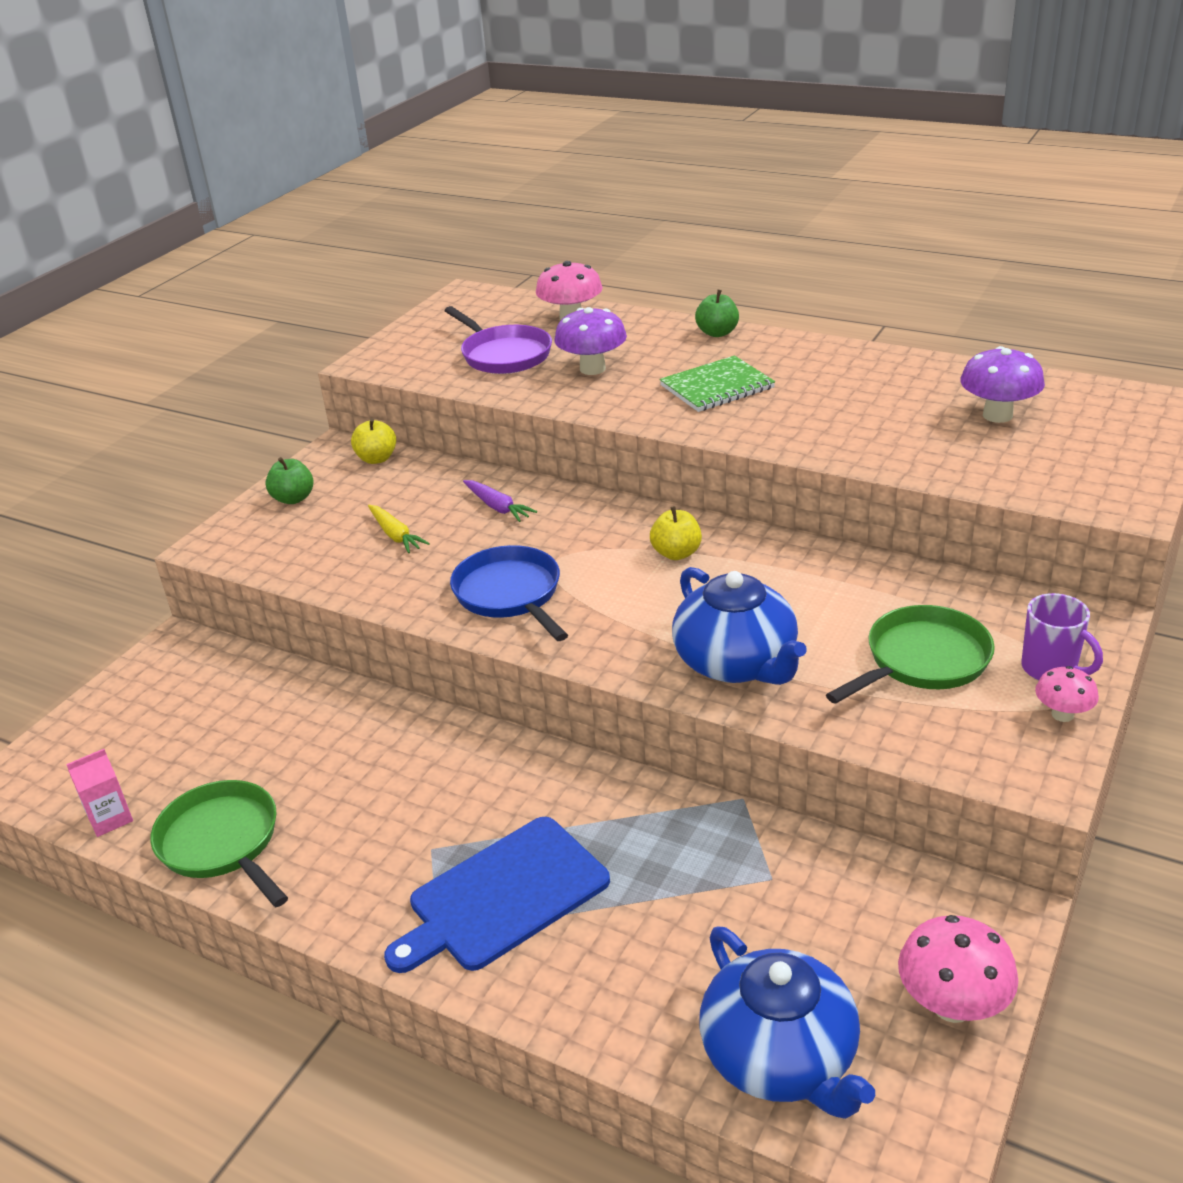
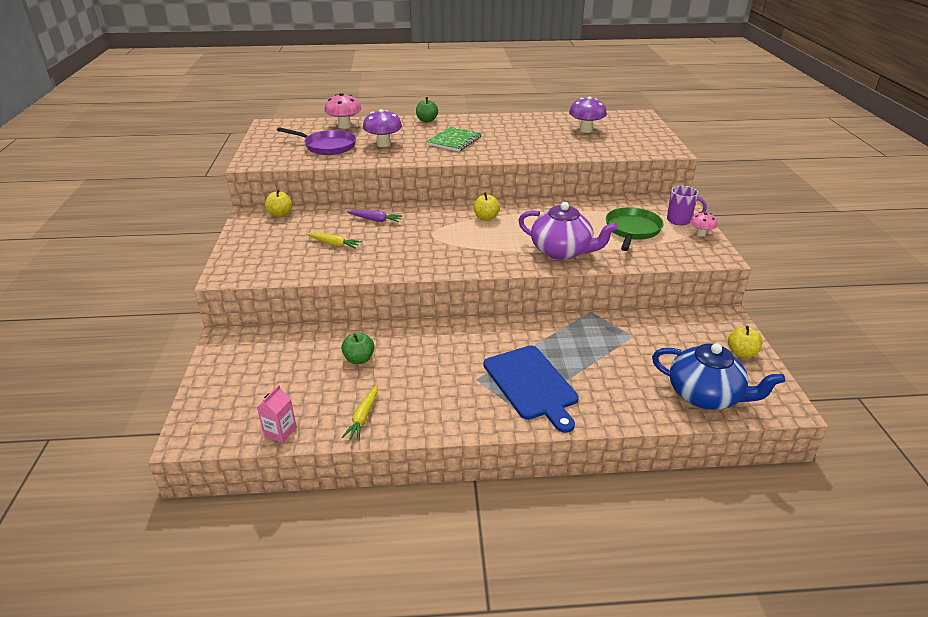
camera: 35 degrees left, 0 degrees up
green pan [150,780,288,907] -> yellow carrot [342,385,378,441]
green apple [265,457,314,504] -> green apple moved to [341,332,374,364]
blue cutting board [384,817,610,973] -> blue cutting board turned 45 degrees counterclockwise [483,345,579,433]
blue pan [450,545,568,641] -> none
blue teapot [672,567,807,685] -> purple teapot [518,202,618,260]
pink mushroom [898,915,1018,1023] -> yellow apple [728,326,762,358]

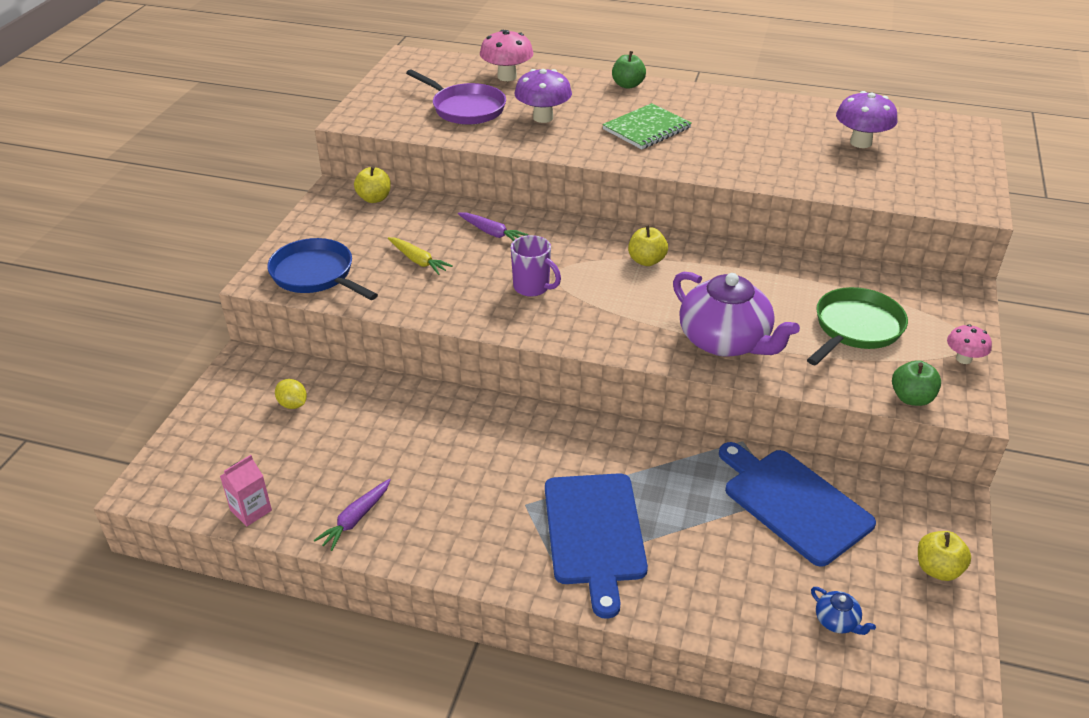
camera: 20 degrees right, 5 degrees up
green apple [341,332,374,364] -> green apple moved to [892,360,941,406]
yellow carrot [342,385,378,441] -> purple carrot [314,479,391,551]
blue teapot [652,343,785,410] -> blue teapot [811,587,876,635], size x0.40
purple mug [667,186,707,225] -> purple mug moved to [511,235,561,297]
none -> blue pan [267,238,378,300]
none -> yellow lemon [275,379,307,409]
none -> blue cutting board [719,442,876,567]

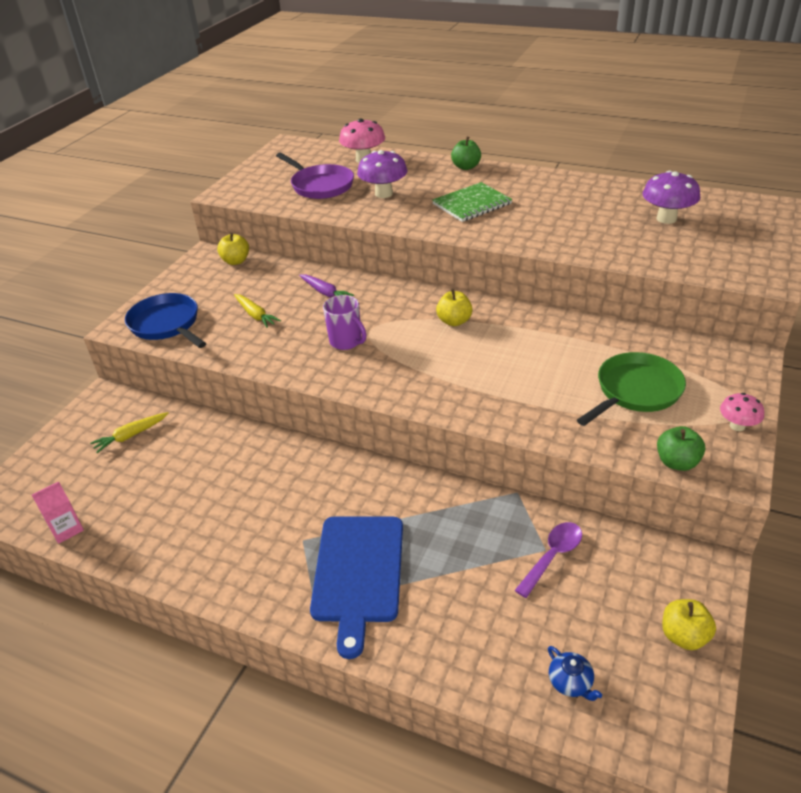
camera: 10 degrees right, 0 degrees up
yellow lemon [275,379,307,409] -> yellow carrot [90,412,169,453]
purple carrot [314,479,391,551] -> none
purple teapot [673,272,800,357] -> none
blue cutting board [719,442,876,567] -> purple spoon [515,522,582,598]

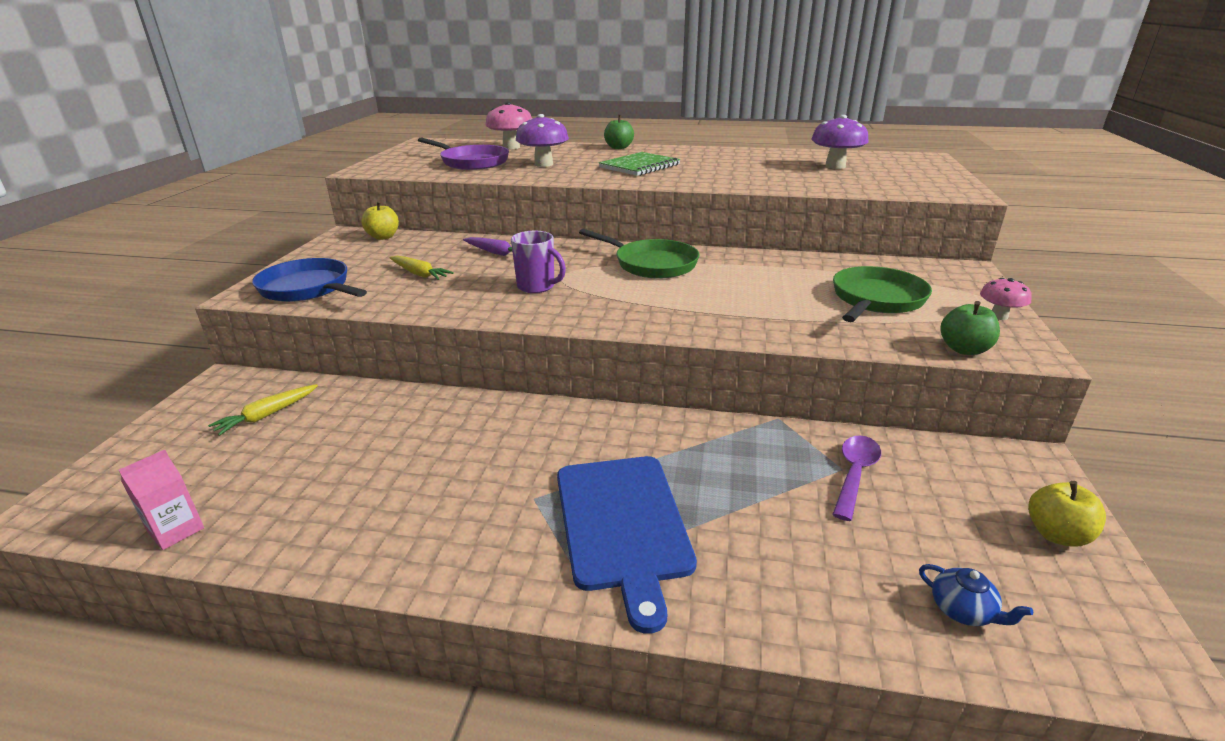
camera: 15 degrees left, 10 degrees down
yellow apple [436,289,473,326] -> green pan [579,229,700,278]

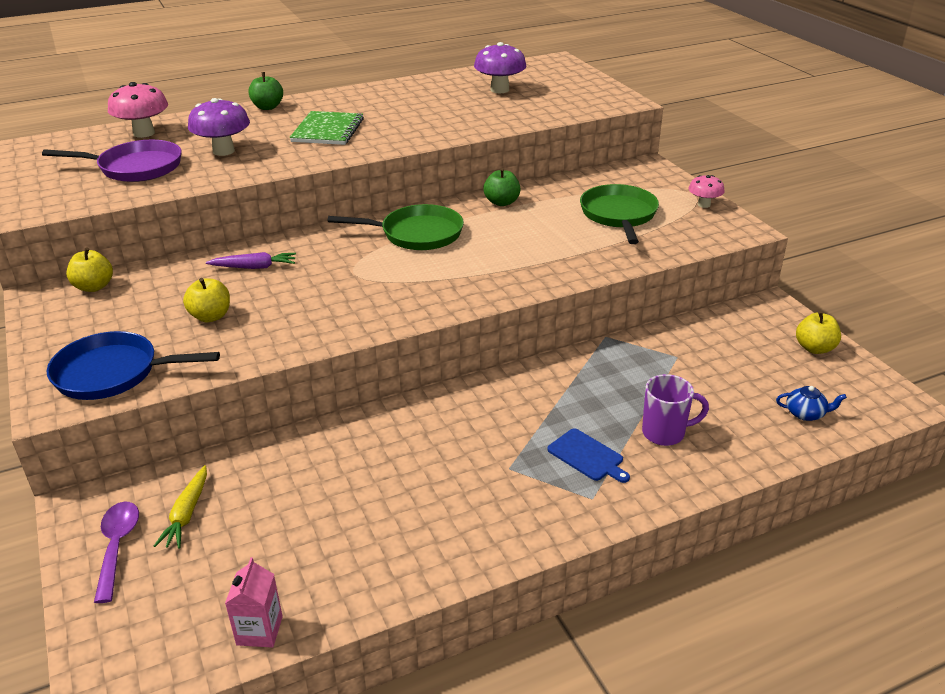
camera: 35 degrees left, 5 degrees up
yellow carrot [389,256,454,280] -> yellow apple [183,278,230,322]
purple mug [511,231,566,293] -> purple mug moved to [642,374,709,446]
blue cutting board [557,456,697,634] -> blue cutting board [547,428,630,483], size x0.49
purple spoon [832,435,881,521] -> purple spoon moved to [94,502,139,603]
green apple [940,301,1000,355] -> green apple moved to [484,168,521,206]

